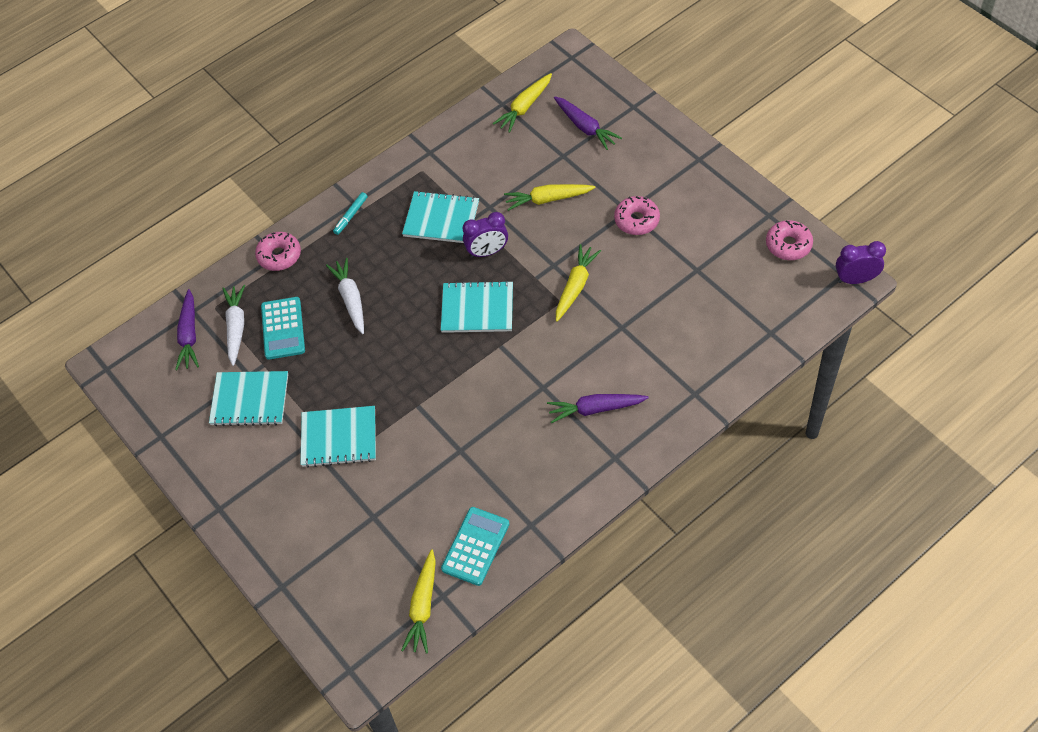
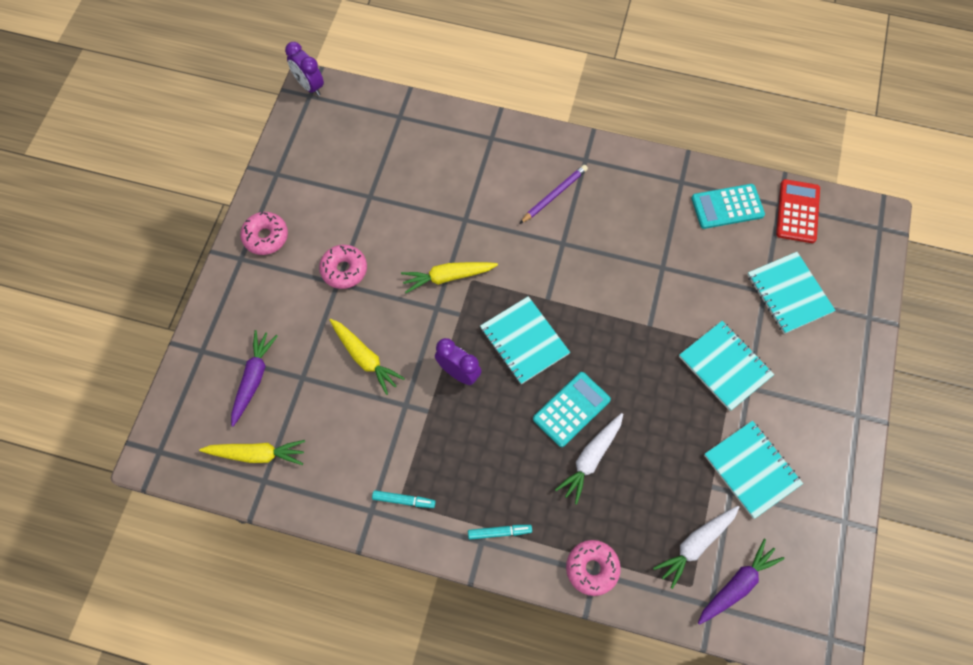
camera: 130 degrees left, 10 degrees up
turquoise calculator [261,297,305,360] -> turquoise calculator moved to [533,372,611,447]
yellow carrot [401,550,436,654] -> red calculator [776,179,820,243]
turquoise notebook [402,191,479,243] -> turquoise notebook moved to [747,252,836,334]
purple carrot [547,394,649,423] -> purple pencil [519,165,588,224]
pink donut [766,220,813,260] -> pink donut moved to [240,212,288,255]
none -> turquoise marker [372,490,435,508]

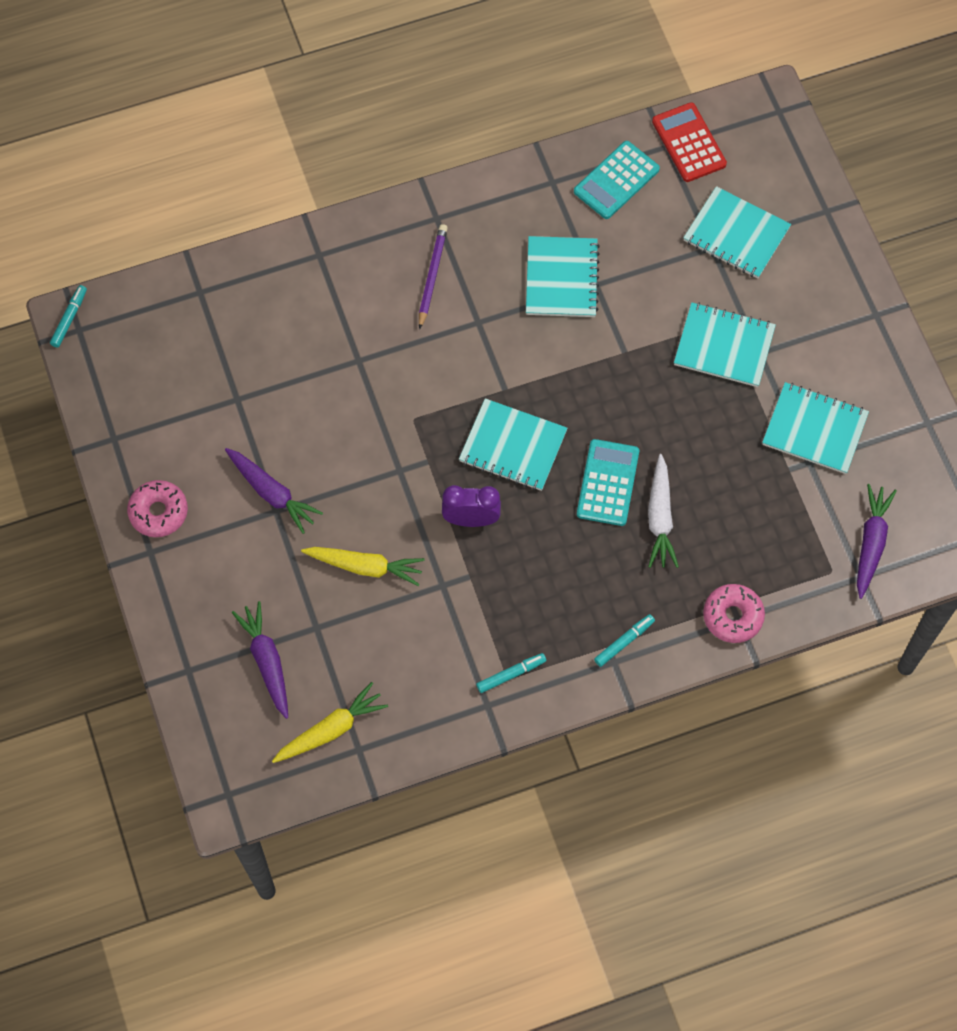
camera: 35 degrees left, 0 degrees up
purple clock [285,42,324,96] -> turquoise marker [50,285,87,348]
pink donut [319,245,367,289] -> purple carrot [225,448,323,534]
yellow carrot [401,262,498,293] -> none
white carrot [653,506,739,589] -> none
none -> turquoise notebook [526,236,600,317]

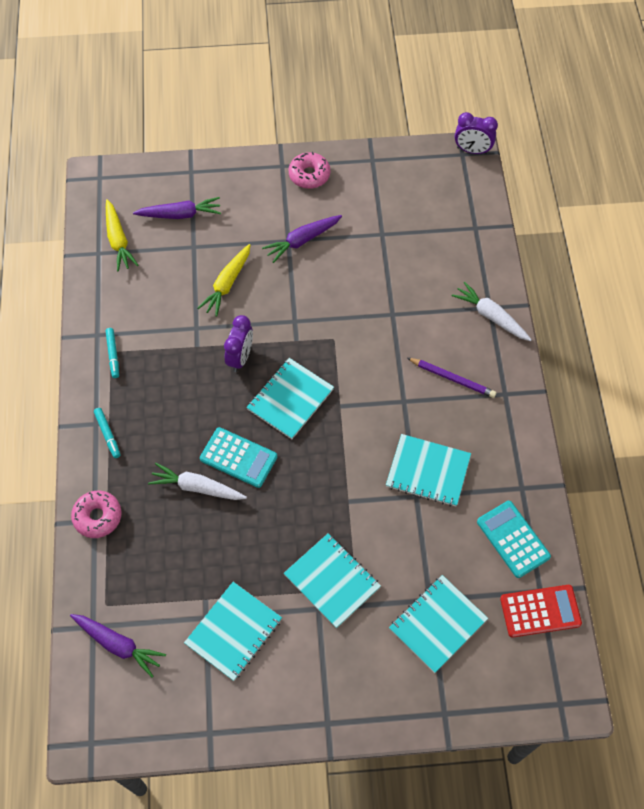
camera: 105 degrees right, 5 degrees down
turquoise marker [50,285,87,348] -> purple clock [455,112,498,154]
turquoise notebook [674,302,776,387] -> turquoise notebook turned 75 degrees counterclockwise [284,533,381,628]
none -> white carrot [451,281,532,341]

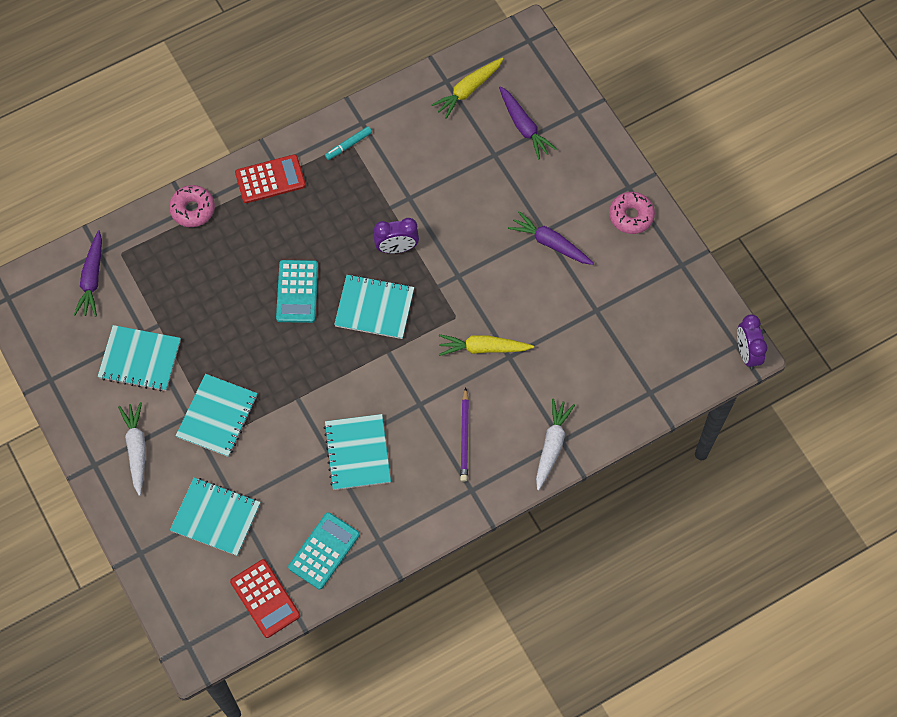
camera: 65 degrees right, 5 degrees up
turquoise marker [94,408,120,458] -> red calculator [235,154,306,203]
white carrot [148,463,247,500] -> white carrot moved to [118,402,146,496]
yellow carrot [198,244,251,317] -> yellow carrot moved to [439,334,534,356]

